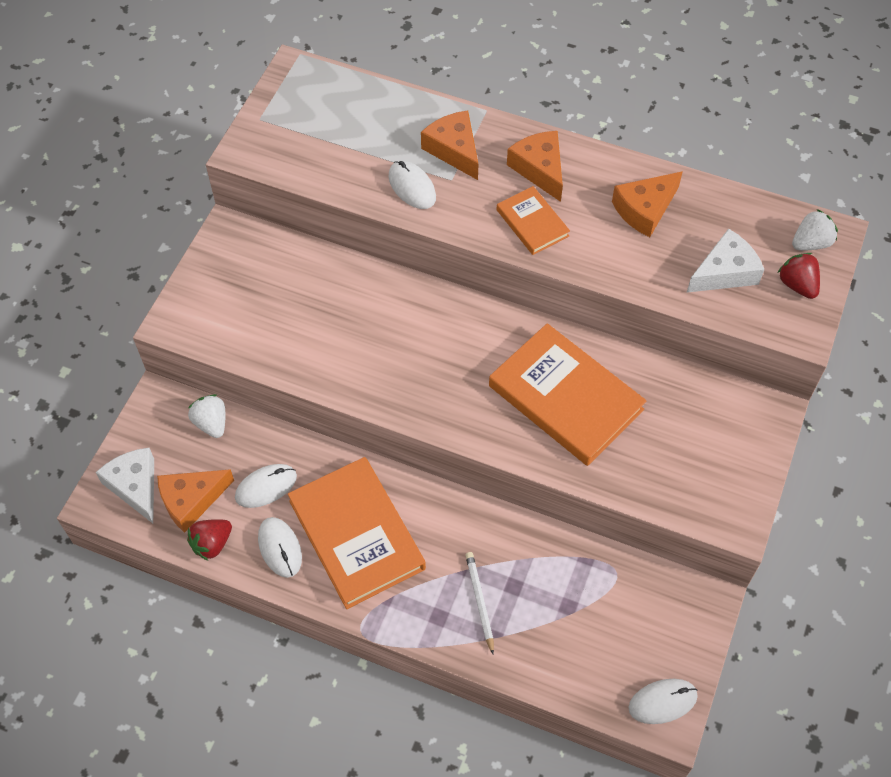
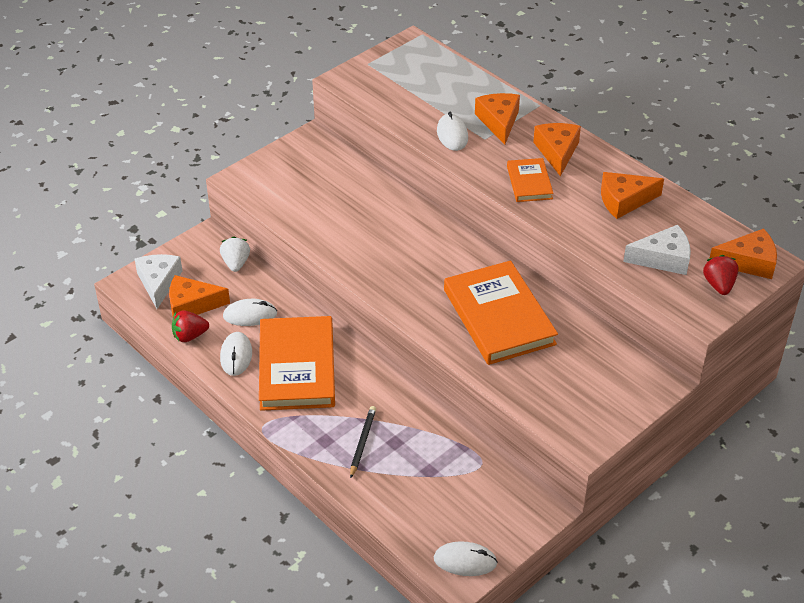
camera: 25 degrees right, 15 degrees down
white pencil [465,552,494,654] -> black pencil [350,406,376,478]
white strawberry [792,209,838,251] -> orange cheese [709,228,777,279]

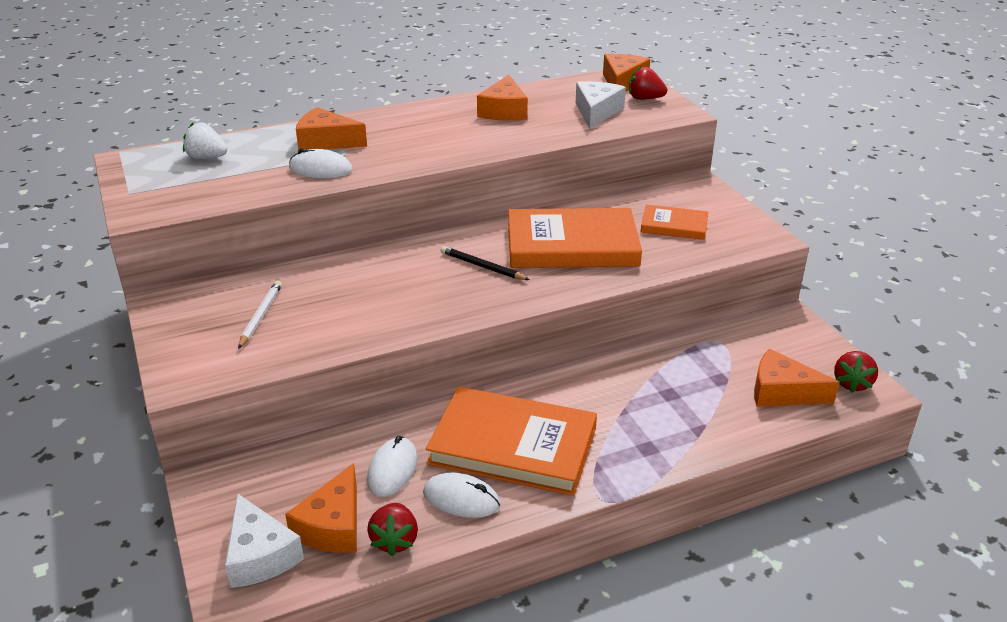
camera: 70 degrees left, 10 degrees down
white cheese [135,254,182,309] -> white cheese turned 135 degrees counterclockwise [225,493,304,588]
white strawberry [220,236,250,272] -> white strawberry moved to [183,123,227,159]
black pencil [350,406,376,478] -> black pencil moved to [441,246,530,280]
white mouse [434,541,497,576] -> red strawberry [834,351,878,393]
orange book [507,158,554,202] -> orange book moved to [640,204,708,240]
orange cheese [533,123,581,176] -> orange cheese moved to [754,349,840,406]
none -> white pencil [238,281,282,349]

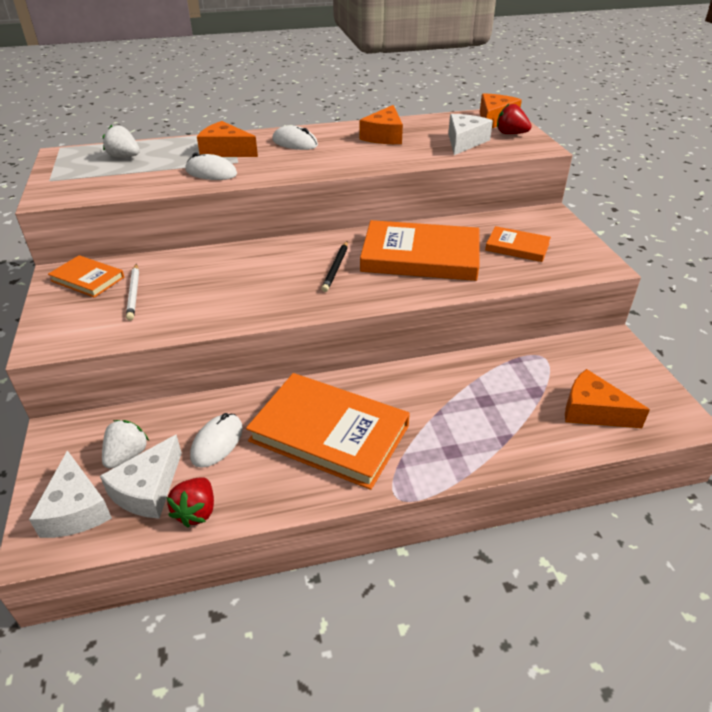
camera: 10 degrees right, 5 degrees up
white pencil [238,281,282,349] -> white pencil turned 150 degrees clockwise [126,264,139,321]
orange cheese [285,463,357,553] -> white cheese [100,434,182,519]
white mouse [423,473,501,518] -> white mouse moved to [272,126,318,150]
black pencil [441,246,530,280] -> black pencil turned 120 degrees counterclockwise [321,241,348,292]
red strawberry [834,351,878,393] -> none
none -> orange book [48,255,124,298]
none -> white strawberry [102,420,149,469]

